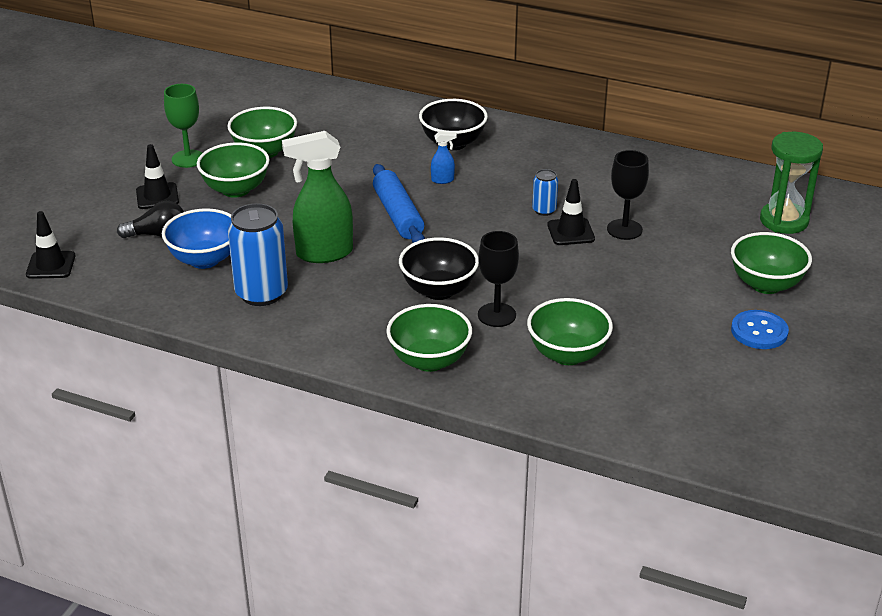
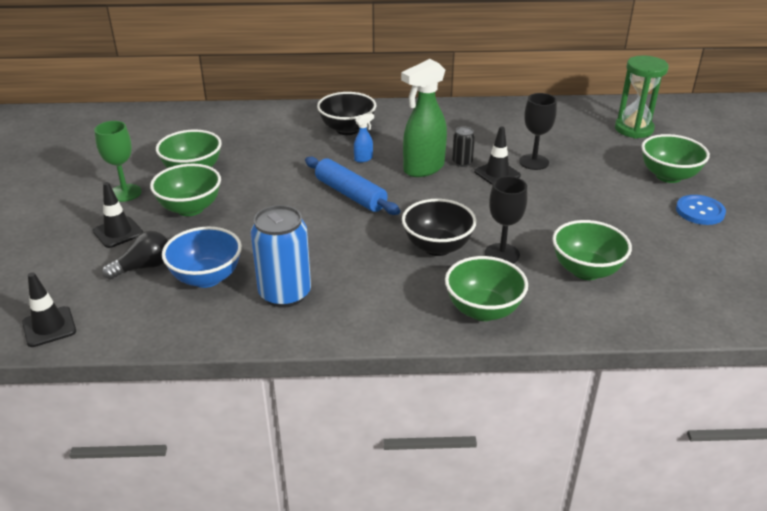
camera: 25 degrees left, 0 degrees up
green spray bottle [282,131,353,263] -> green spray bottle moved to [401,59,447,177]
blue can [532,169,558,216] -> black can [452,127,475,167]

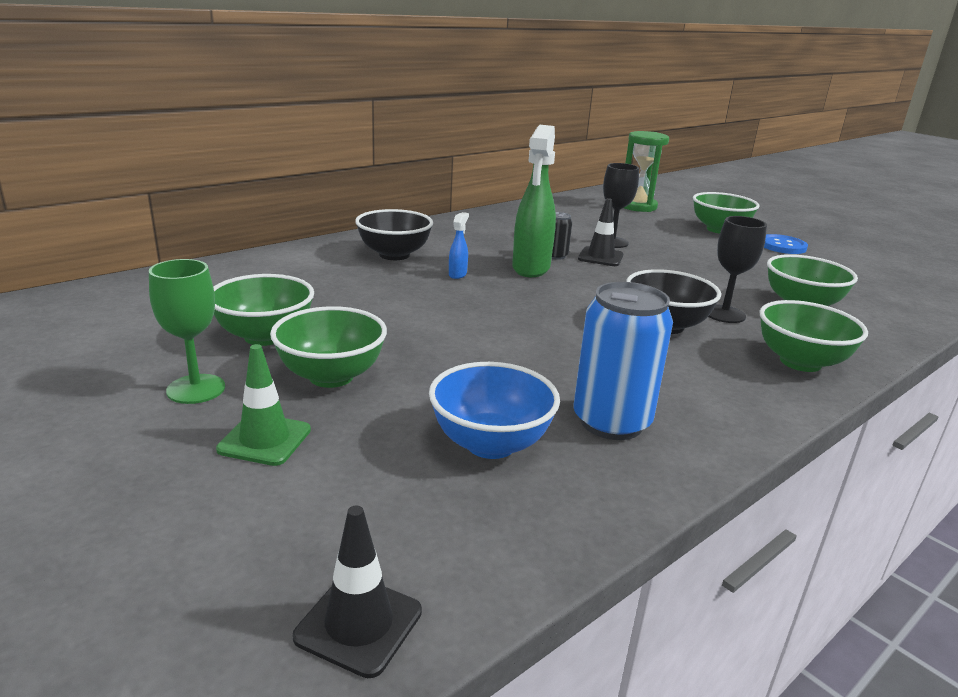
camera: 40 degrees left, 10 degrees down
black traffic cone [93,182,143,248] -> green traffic cone [216,344,311,466]
black light bulb [102,231,168,280] -> none
blue rolling pin [305,157,400,215] -> none

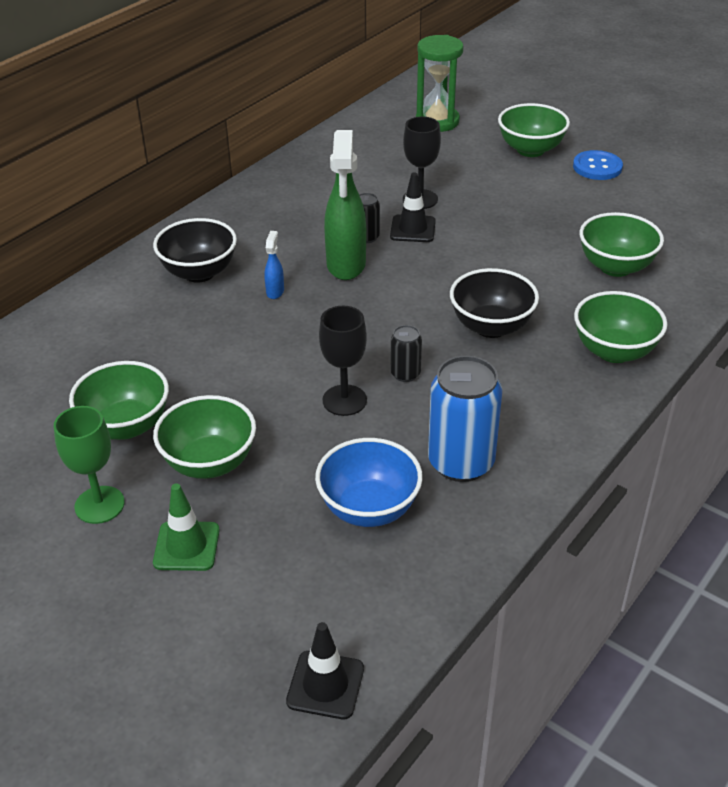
camera: 10 degrees left, 15 degrees up
black goblet [708,216,767,323] -> black goblet moved to [319,306,367,416]
none -> black can [390,325,422,382]

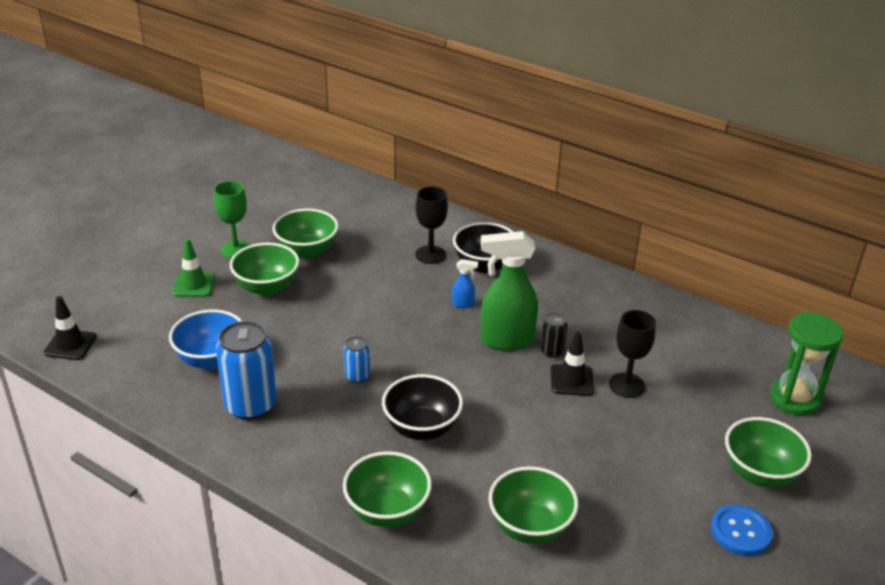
camera: 85 degrees right, 5 degrees down
black goblet [319,306,367,416] -> black goblet moved to [415,187,448,264]
black can [390,325,422,382] -> blue can [344,336,370,383]

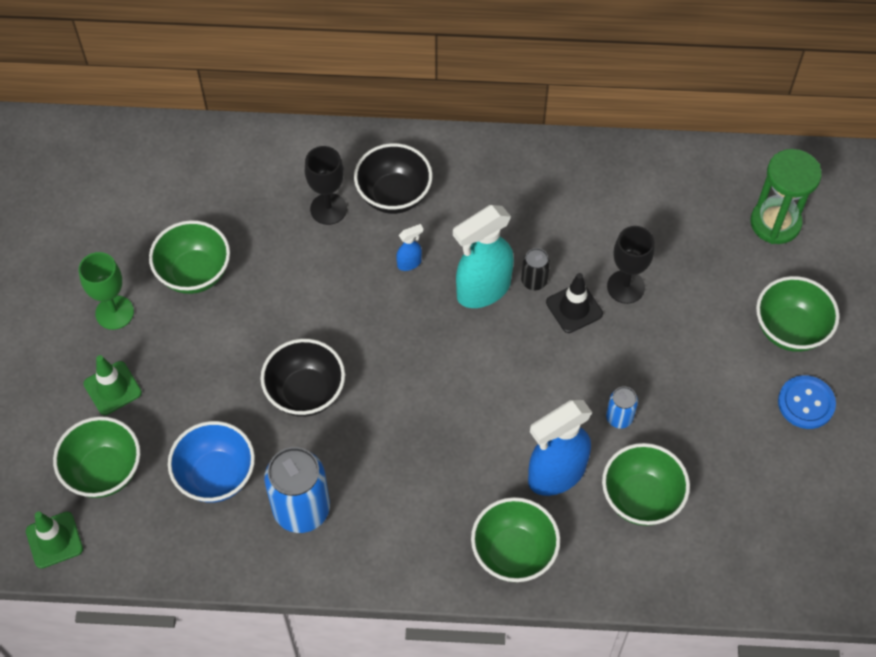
camera: 30 degrees left, 25 degrees up
black traffic cone [44,296,97,360] -> green traffic cone [26,512,83,569]
green bowl [230,243,299,296] -> green bowl moved to [53,416,140,498]
blue can [344,336,370,383] -> blue can moved to [606,386,638,428]
black bowl [382,374,463,440] -> black bowl moved to [261,339,345,417]
green spray bottle [480,231,538,351] -> turquoise spray bottle [453,205,514,308]
none -> blue spray bottle [528,400,593,496]

